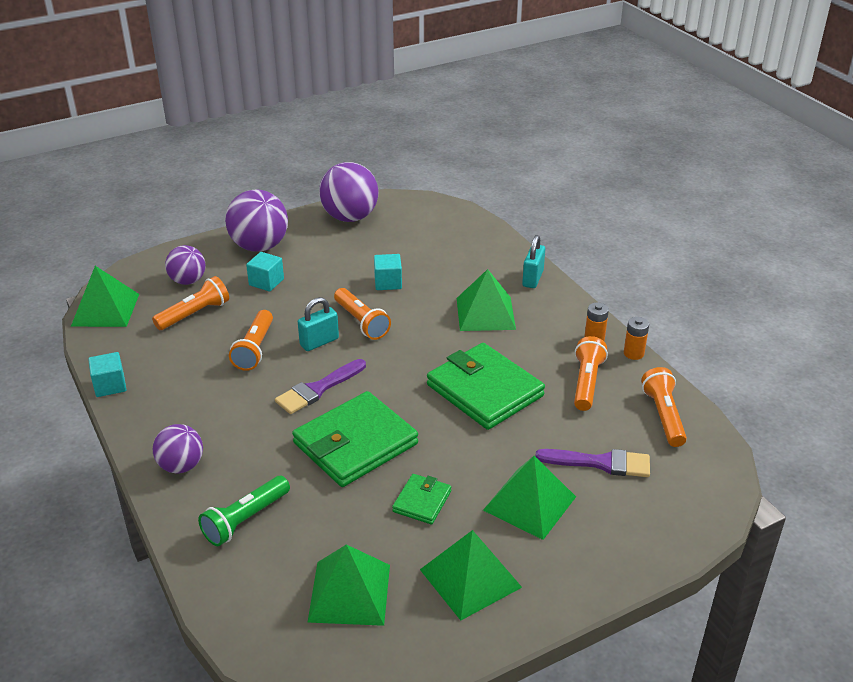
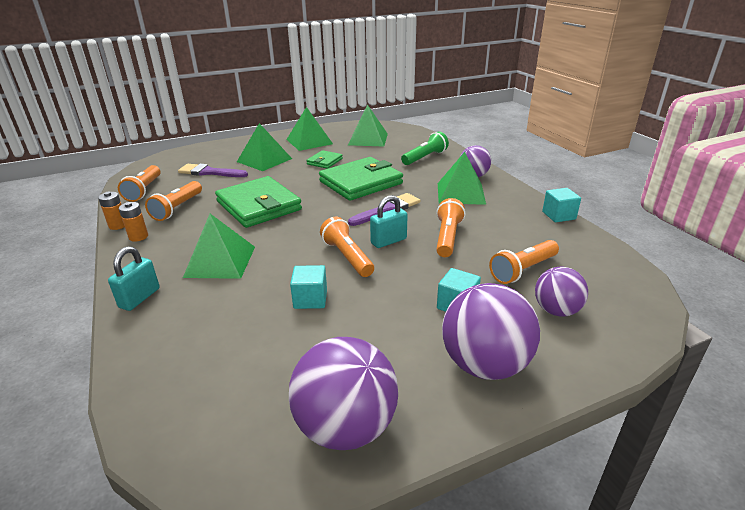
camera: 175 degrees left, 5 degrees down
green pyramid [71,266,139,327] -> green pyramid moved to [438,152,486,205]

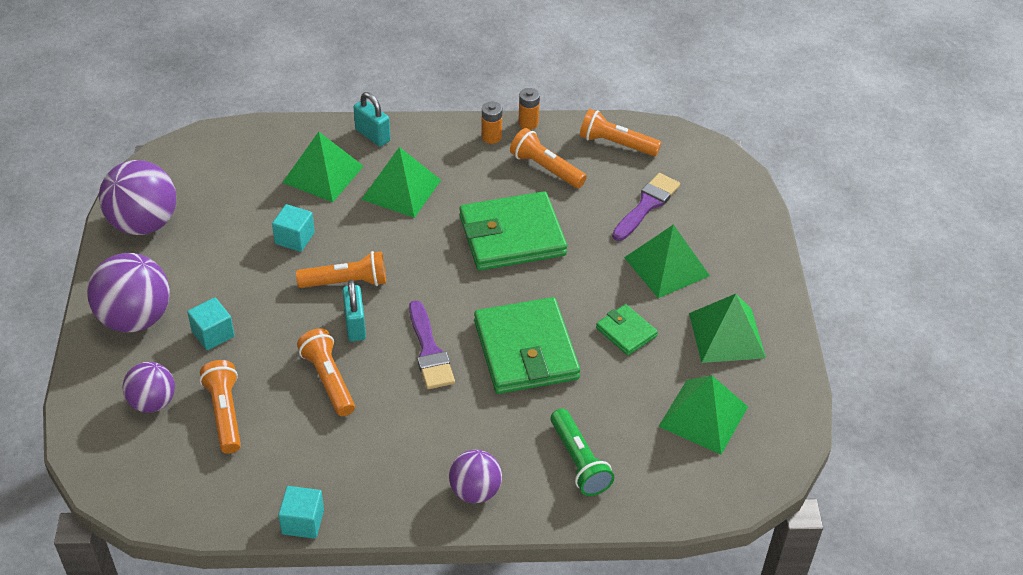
camera: 110 degrees right, 15 degrees up
orange flashlight [436,198,465,257] -> orange flashlight turned 150 degrees counterclockwise [297,328,355,416]
green pyramid [438,152,486,205] -> green pyramid moved to [282,132,363,202]

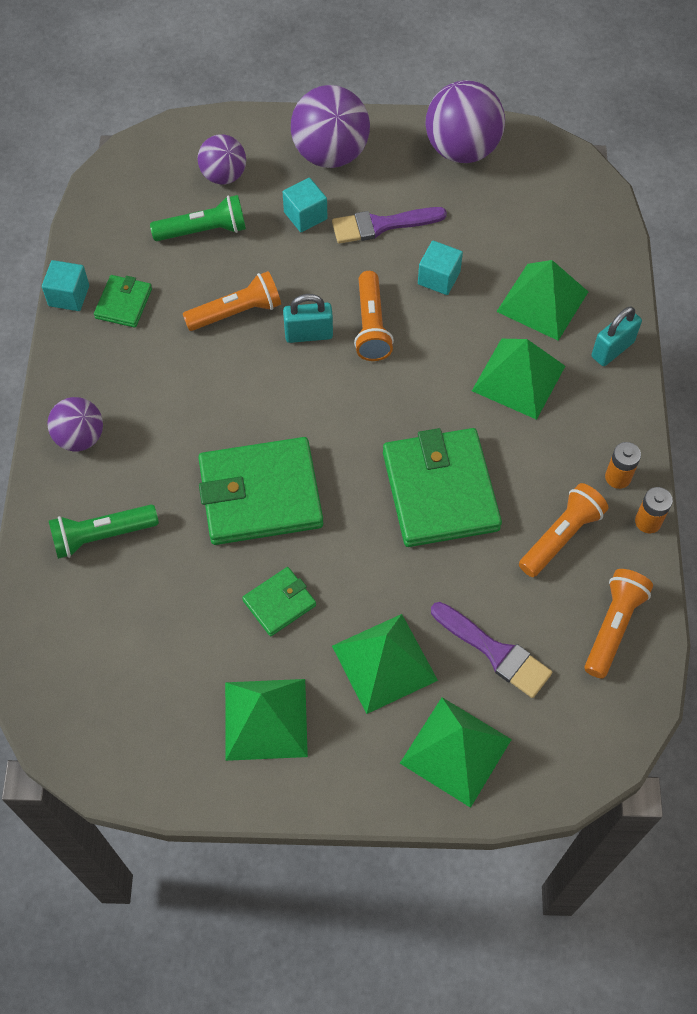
camera: 95 degrees right, 15 degrees up
orange flashlight [200,360,241,454] -> green flashlight [150,195,246,241]
purple brush [409,300,455,389] -> purple brush moved to [332,207,447,244]
green pyramid [658,375,748,455] -> green pyramid moved to [400,697,512,808]
none -> green wallet [94,275,152,328]

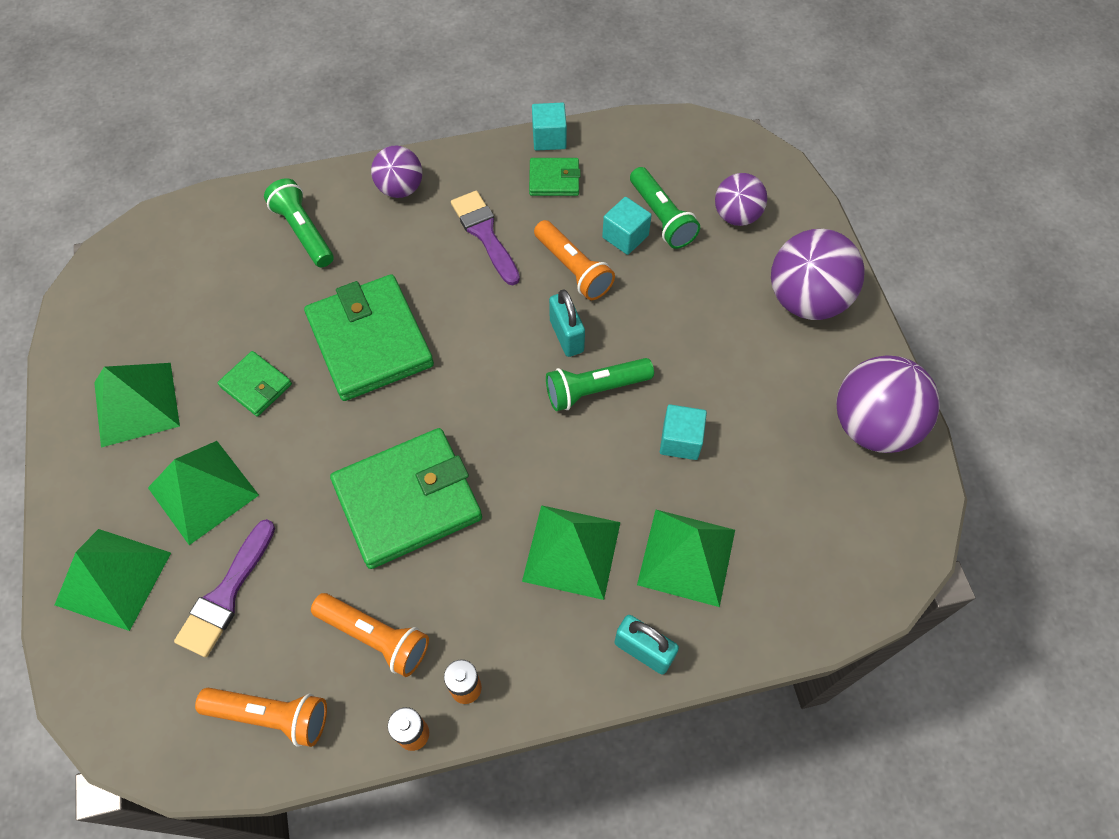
camera: 75 degrees right, 0 degrees up
turquoise cube [283,178,327,232] -> turquoise cube moved to [602,197,652,255]
purple brush [332,207,447,244] -> purple brush moved to [451,191,520,285]
orange flashlight [354,271,394,361] -> green flashlight [546,358,654,411]

